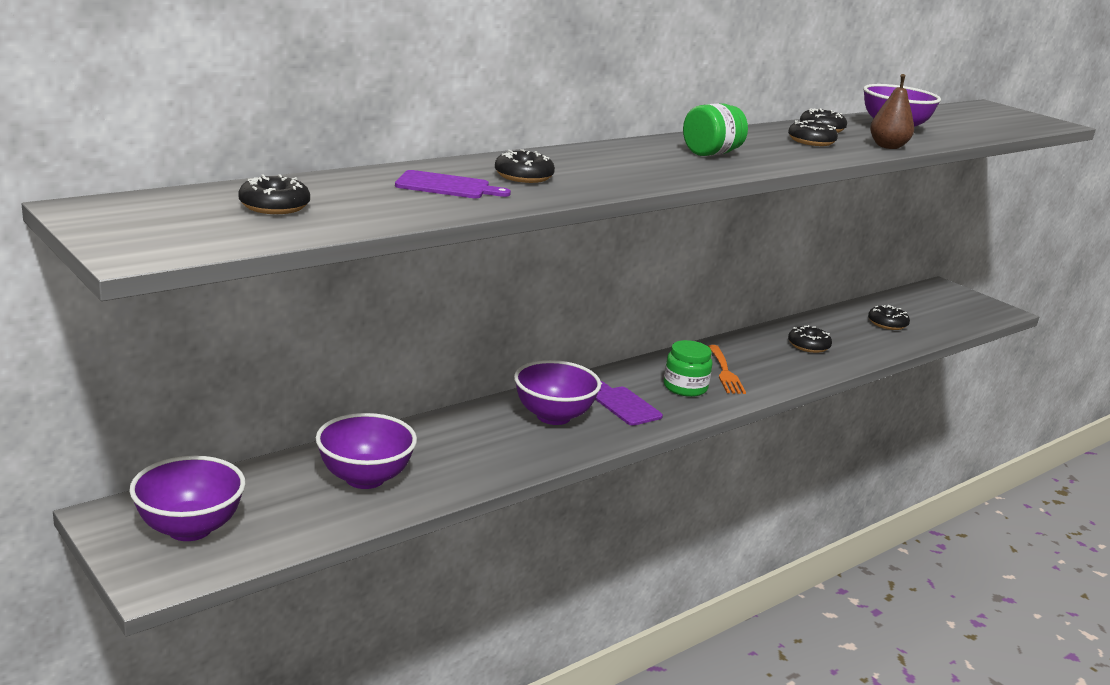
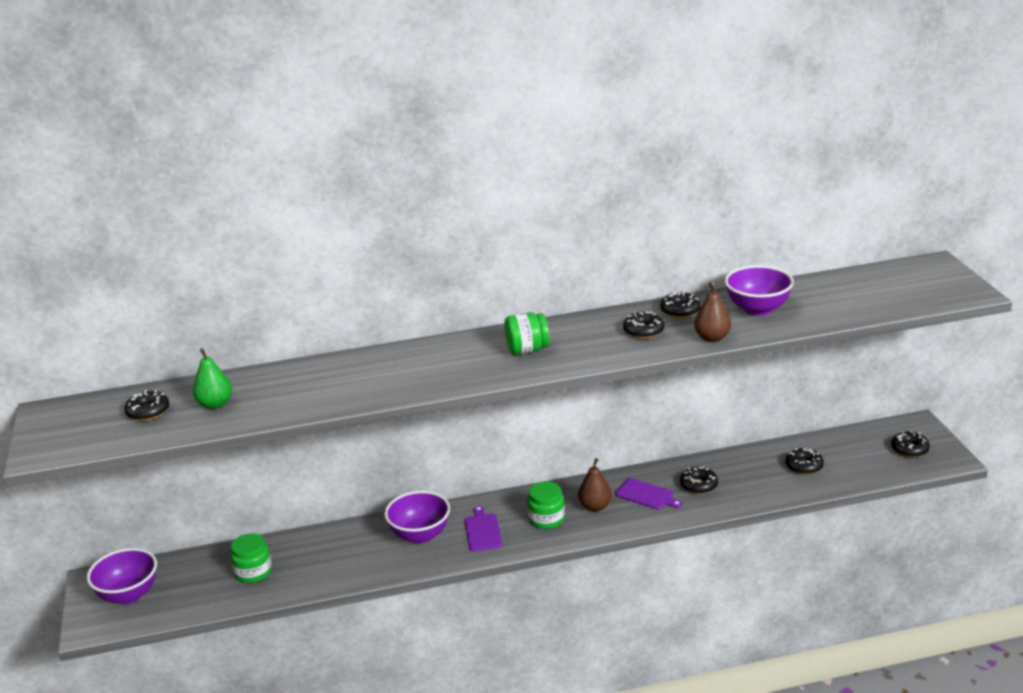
camera: 30 degrees right, 5 degrees up
purple bowl [316,413,417,489] -> green jar [230,533,272,583]
purple cutting board [395,170,511,198] -> purple cutting board moved to [615,478,682,510]
black donut [495,149,555,183] -> black donut moved to [891,431,930,458]
orange fork [708,345,746,394] -> brown pear [578,458,612,511]
none -> green pear [193,348,232,409]

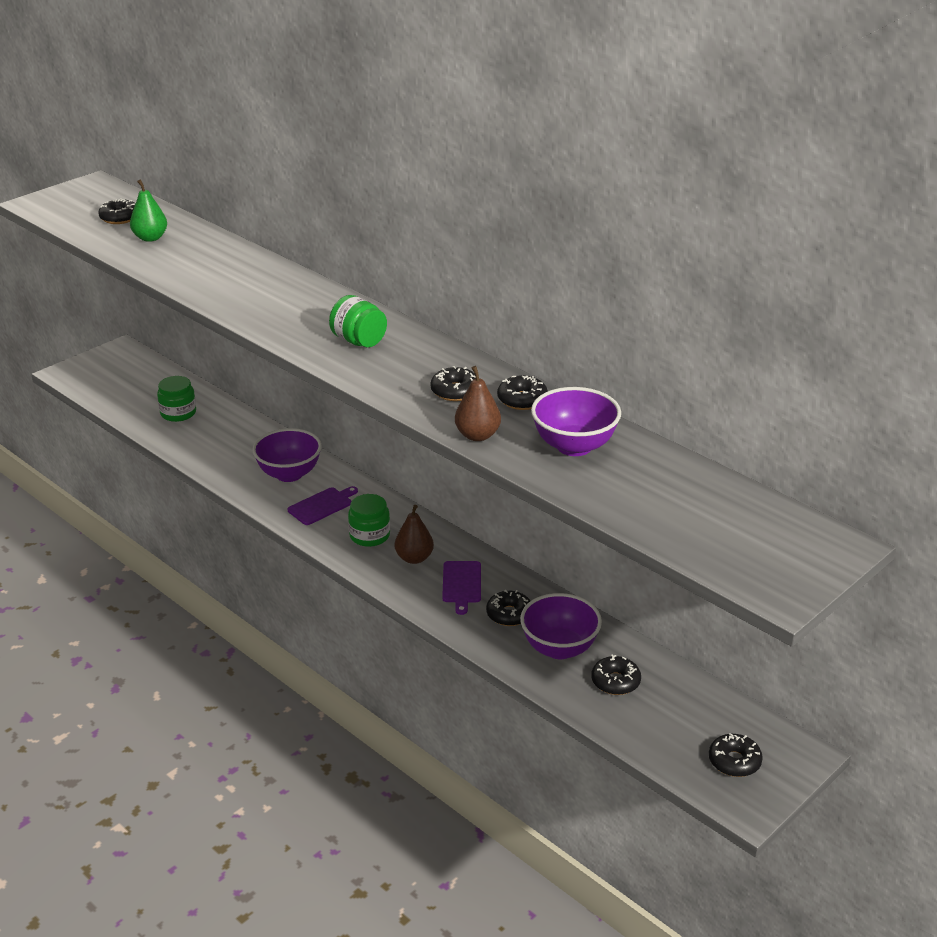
camera: 55 degrees right, 5 degrees up
purple bowl [87,548,157,604] -> purple bowl moved to [520,593,602,659]

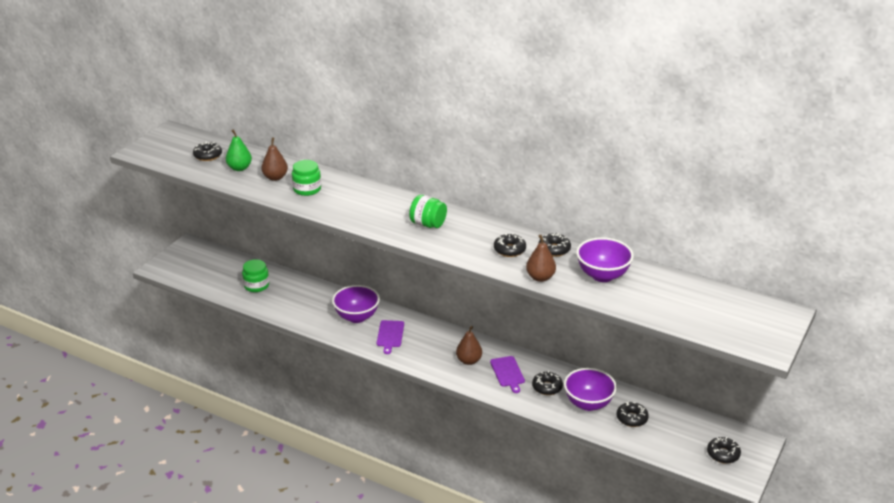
camera: 15 degrees left, 0 degrees up
purple cutting board [287,486,358,525] -> purple cutting board turned 150 degrees clockwise [377,320,404,354]
green jar [348,494,390,547] -> green jar moved to [292,160,321,196]
none -> brown pear [261,138,288,181]

